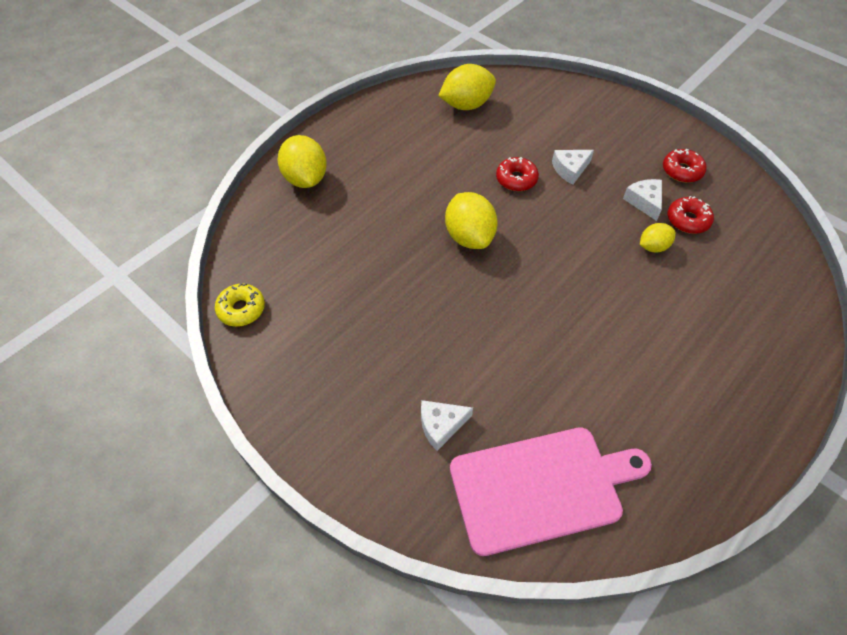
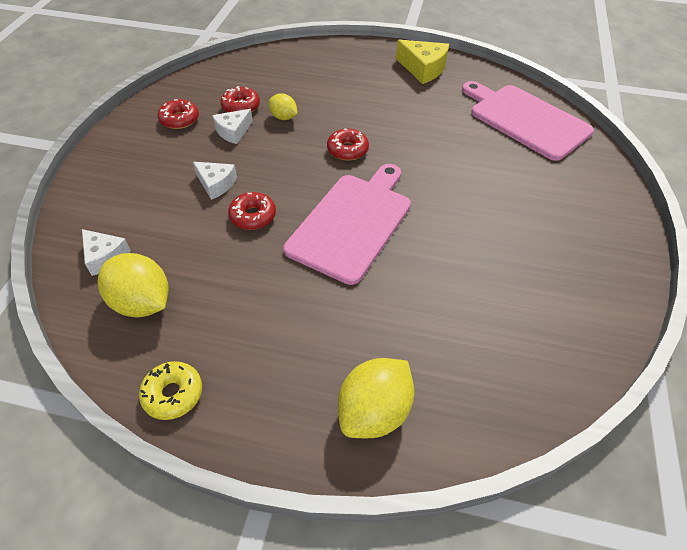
camera: 120 degrees left, 5 degrees down
yellow donut [215,283,265,327] -> yellow donut moved to [139,361,202,420]
white cheese [421,400,473,451] -> white cheese moved to [82,229,131,276]
yellow lemon [445,192,498,249] -> pink cutting board [284,164,411,285]
none -> red donut [327,129,369,161]
none -> yellow cheese [396,40,449,84]

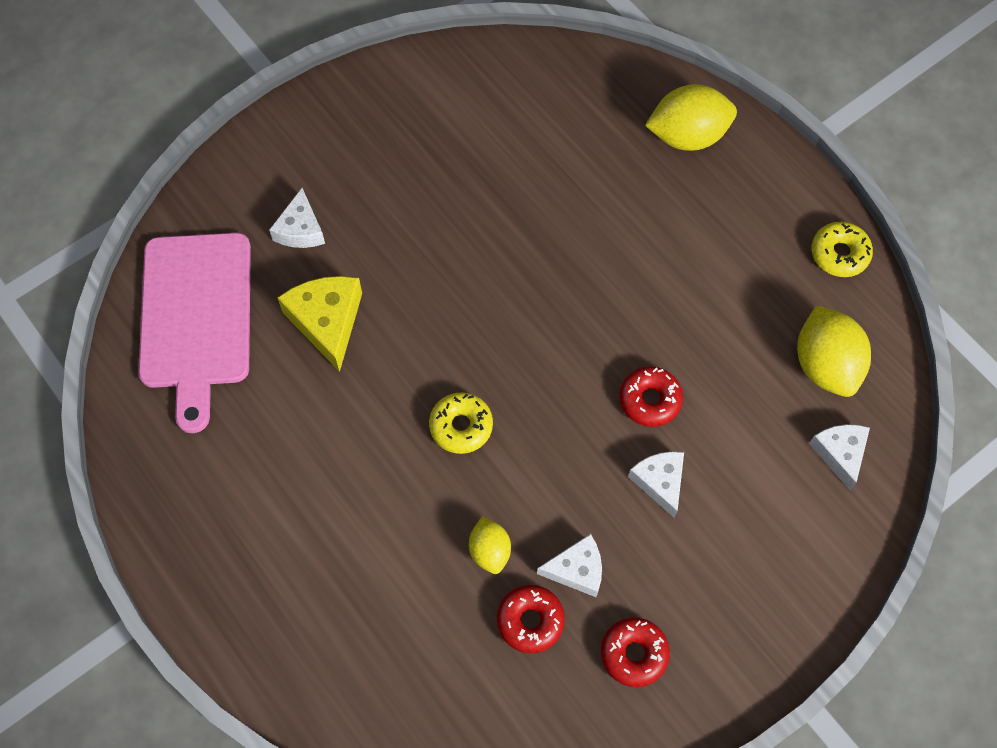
camera: 140 degrees left, 15 degrees up
pink cutting board [284,164,411,285] -> none
red donut [327,129,369,161] -> yellow donut [429,392,493,454]
yellow cheese [396,40,449,84] -> yellow cheese moved to [277,276,362,372]
none -> white cheese [269,188,325,248]

